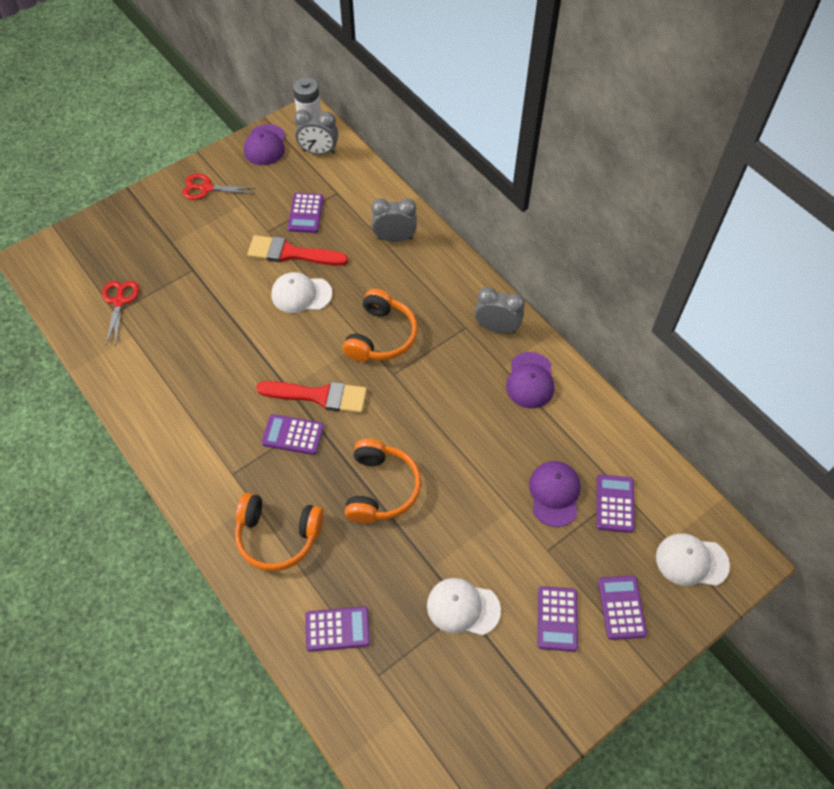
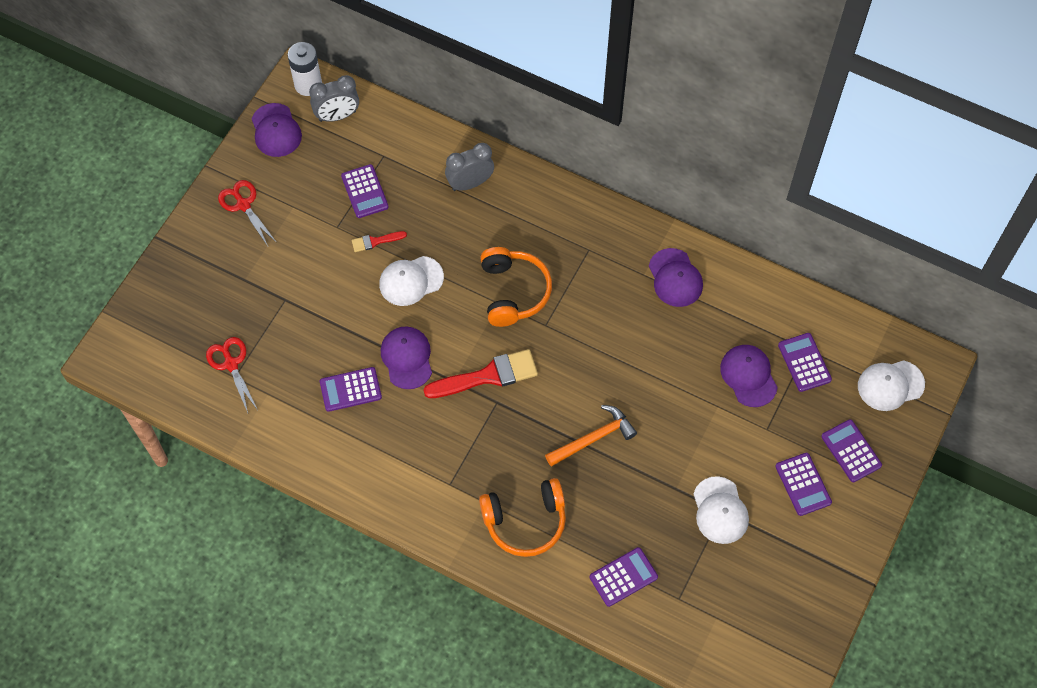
camera: 25 degrees left, 5 degrees up
red scissors [182,174,256,200] -> red scissors turned 75 degrees clockwise [218,180,277,246]
red brush [247,235,348,266] -> red brush [352,231,407,252], size x0.50
purple calculator [262,414,324,455] -> purple calculator moved to [320,367,382,412]
orange headphones [345,439,421,523] -> orange hammer [545,405,637,467]
white cap [427,578,501,635] -> white cap turned 90 degrees counterclockwise [693,476,749,544]
grey clock [475,287,525,333] -> none
none -> purple cap [381,326,432,389]

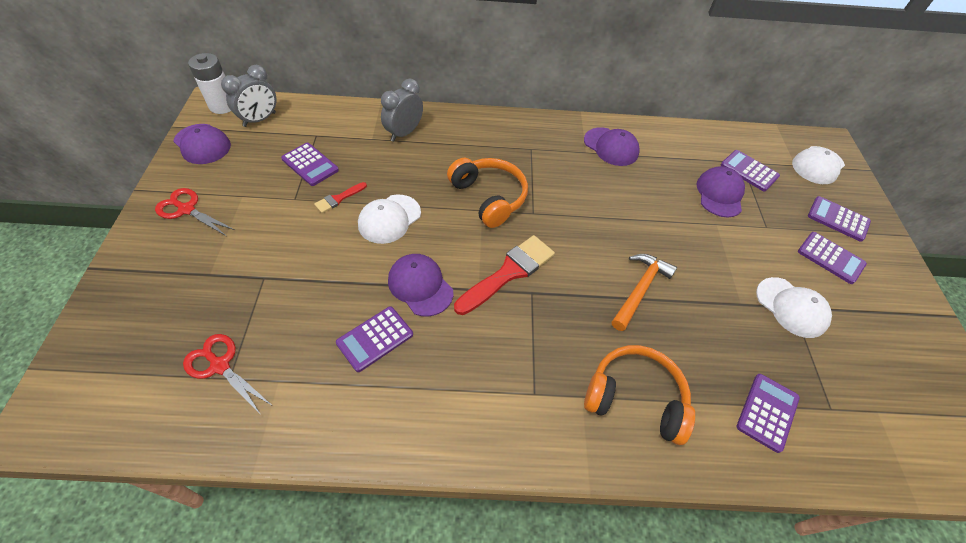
camera: 30 degrees left, 10 degrees down
orange headphones [479,478,566,557] -> orange headphones turned 120 degrees counterclockwise [584,345,695,445]
purple cap [720,345,778,407] -> purple cap turned 60 degrees clockwise [696,166,745,218]

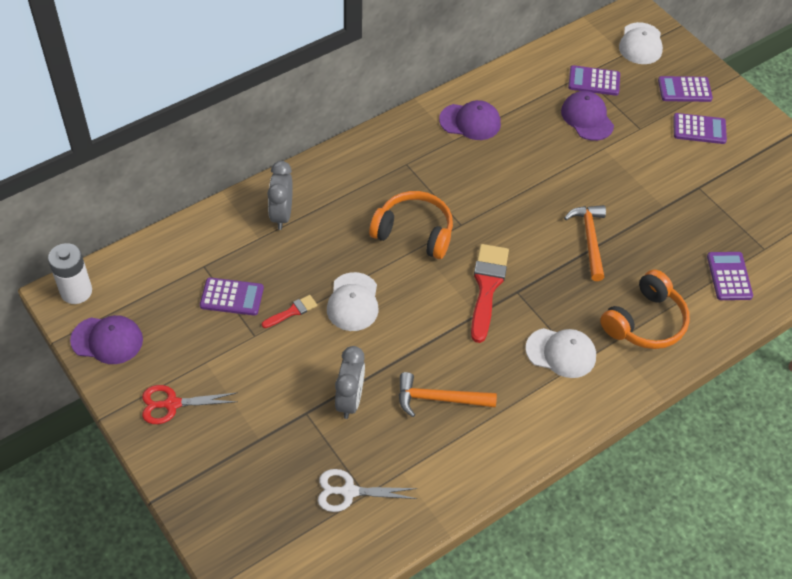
camera: 35 degrees left, 0 degrees up
red scissors [183,334,271,415] -> white scissors [318,469,417,512]
grey clock [221,65,276,127] -> grey clock moved to [335,346,365,419]
red brush [314,182,367,213] -> red brush turned 135 degrees counterclockwise [262,295,317,328]
purple calculator [336,306,413,372] -> orange hammer [399,372,497,417]
purple cap [388,254,453,317] -> none
orange headphones [584,345,695,445] -> orange headphones turned 150 degrees clockwise [600,269,690,349]
white cap [756,277,832,338] -> white cap moved to [525,328,596,378]

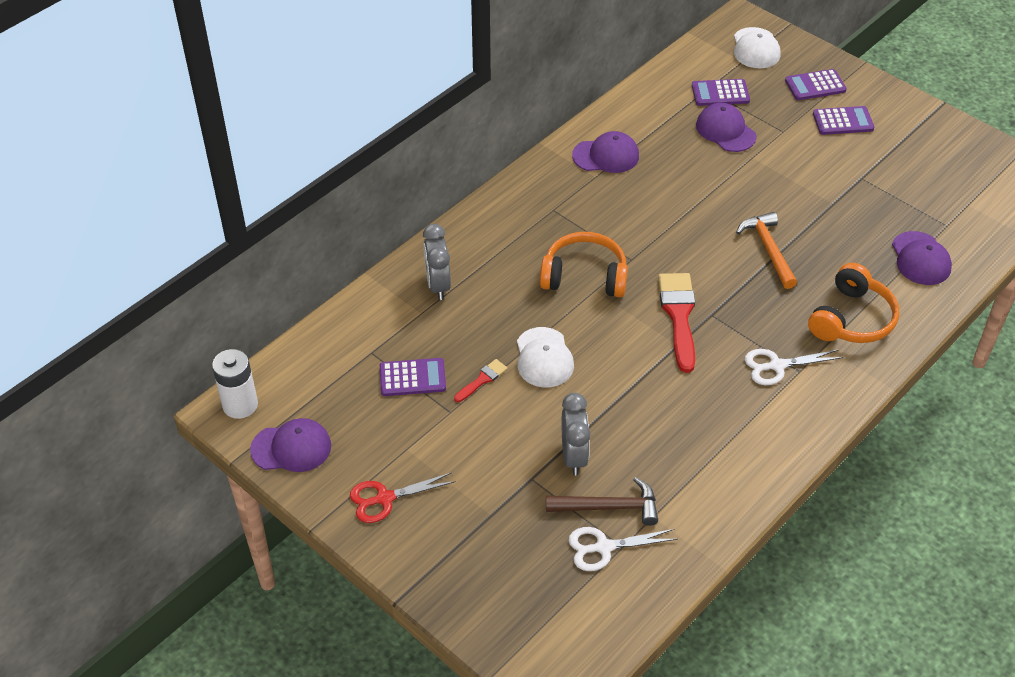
camera: 10 degrees left, 5 degrees down
orange hammer [399,372,497,417] -> none
white cap [525,328,596,378] -> white scissors [745,349,843,385]
purple calculator [707,252,753,300] -> purple cap [892,231,952,285]
none -> brown hammer [546,477,658,526]

